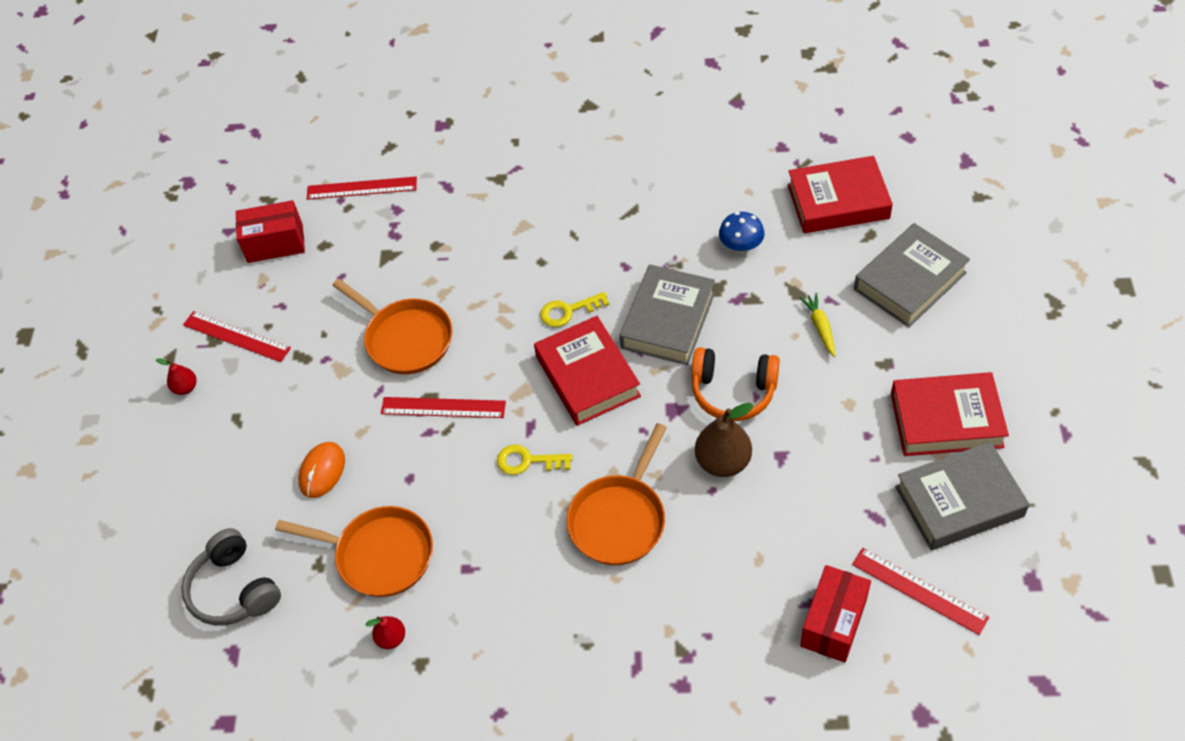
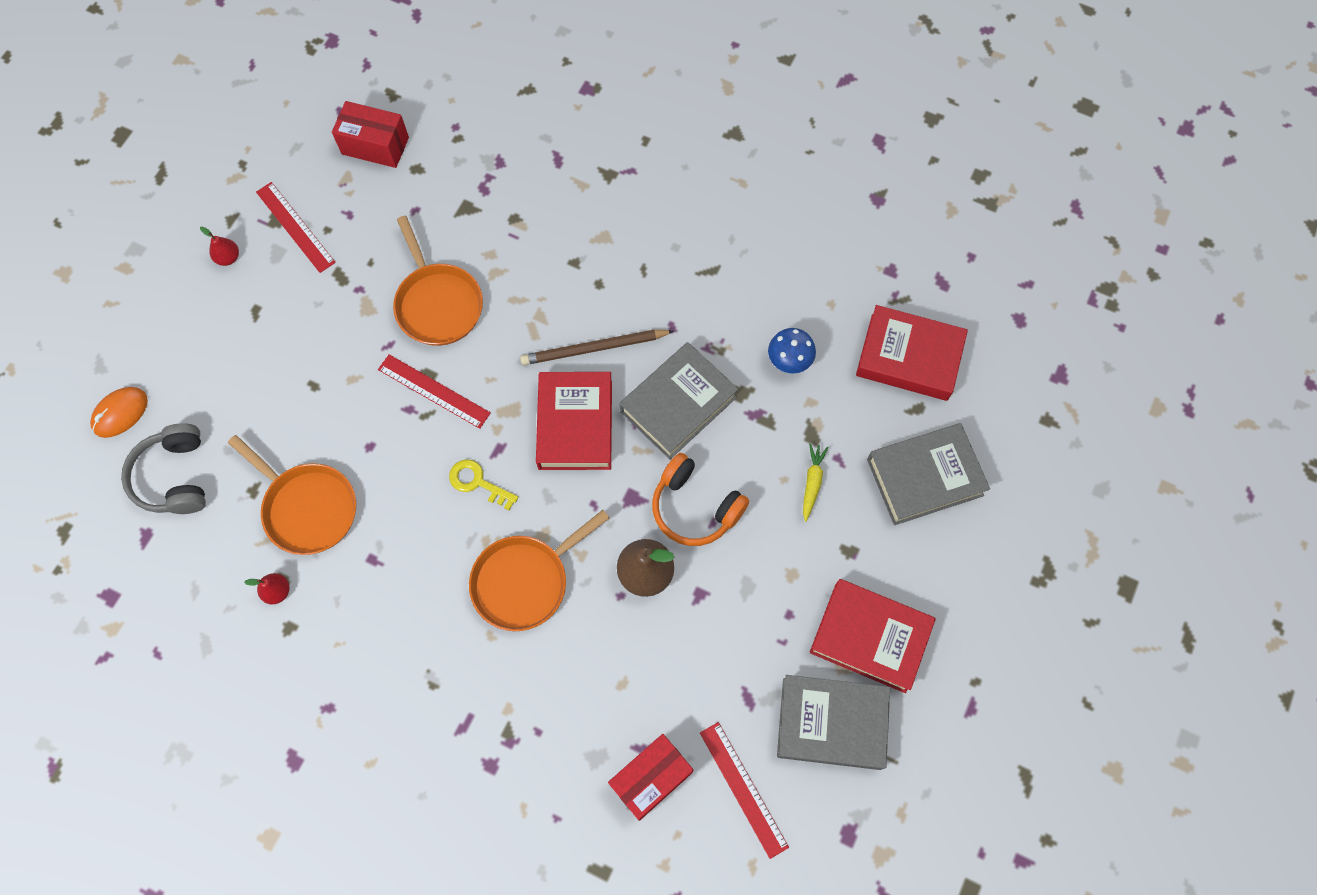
camera: 20 degrees right, 15 degrees up
orange mouse [298,442,345,498] -> orange mouse moved to [90,387,148,438]
red ruler [307,177,417,200] -> none
yellow key [540,292,609,327] -> brown pencil [520,330,674,365]

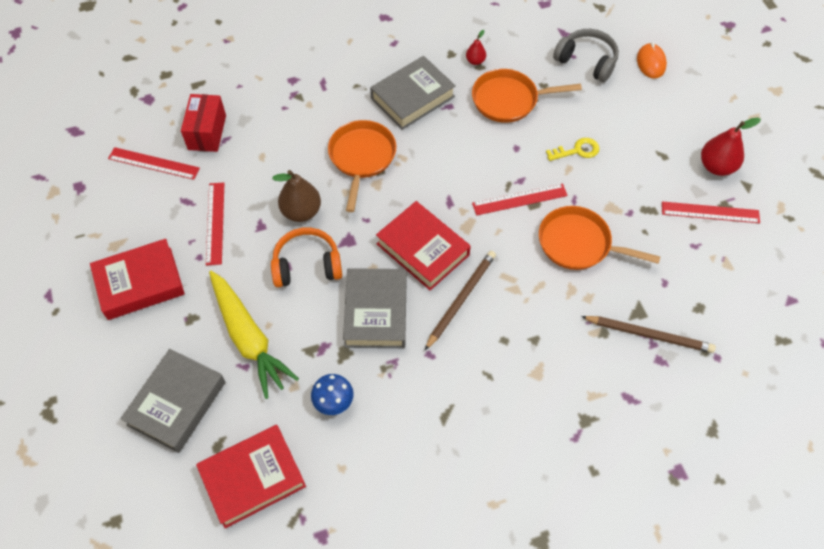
camera: 135 degrees right, 10 degrees down
red pear [200,227,239,266] -> red pear [701,118,761,176], size x1.84
red box [332,101,409,168] -> none
yellow key [449,459,518,510] -> yellow key moved to [546,138,599,161]
grey book [777,675,890,770] -> grey book moved to [370,56,456,130]
yellow carrot [803,443,829,522] -> yellow carrot [209,271,299,399], size x2.28
none -> red ruler [206,183,224,266]
none -> brown pencil [581,316,716,353]

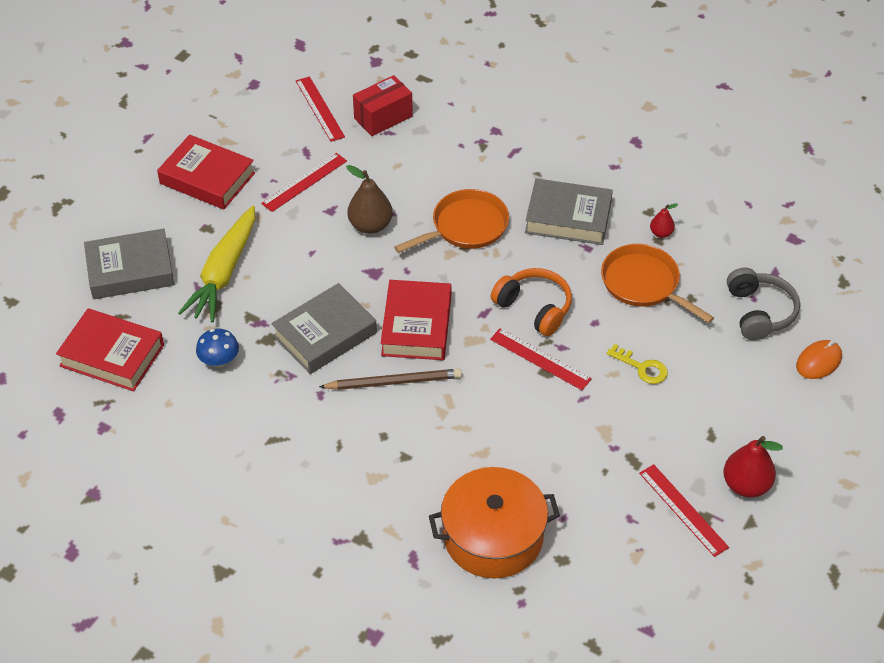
camera: 50 degrees right, 10 degrees down
orange headphones [271,227,342,287] -> orange headphones moved to [491,268,572,336]
orange pan [539,206,660,270] -> none
brown pencil [581,316,716,353] -> orange pot [429,467,560,579]

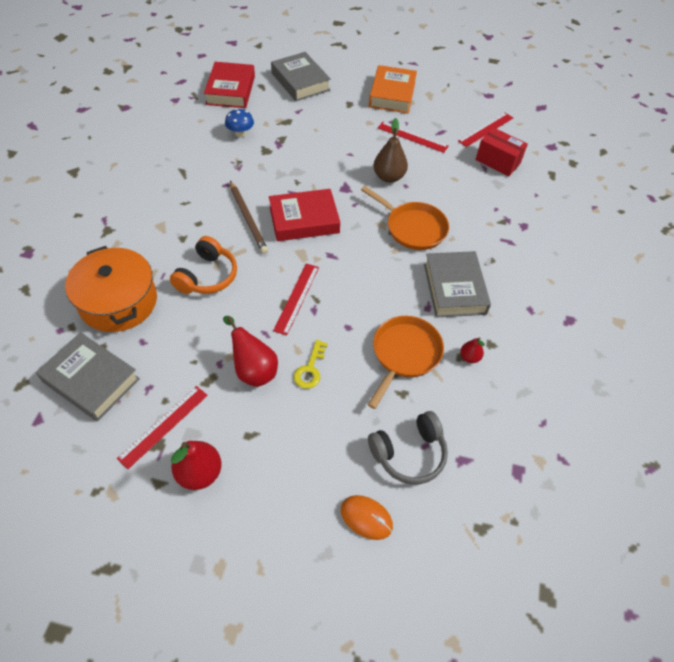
camera: 70 degrees right, 5 degrees up
red book [157,135,255,209] -> orange book [369,65,417,113]
yellow carrot [178,205,255,322] -> none
grey book [272,283,377,374] -> grey book moved to [36,332,140,421]
orange headphones [491,268,572,336] -> orange headphones moved to [170,236,237,294]
none -> red pear [223,316,278,387]

